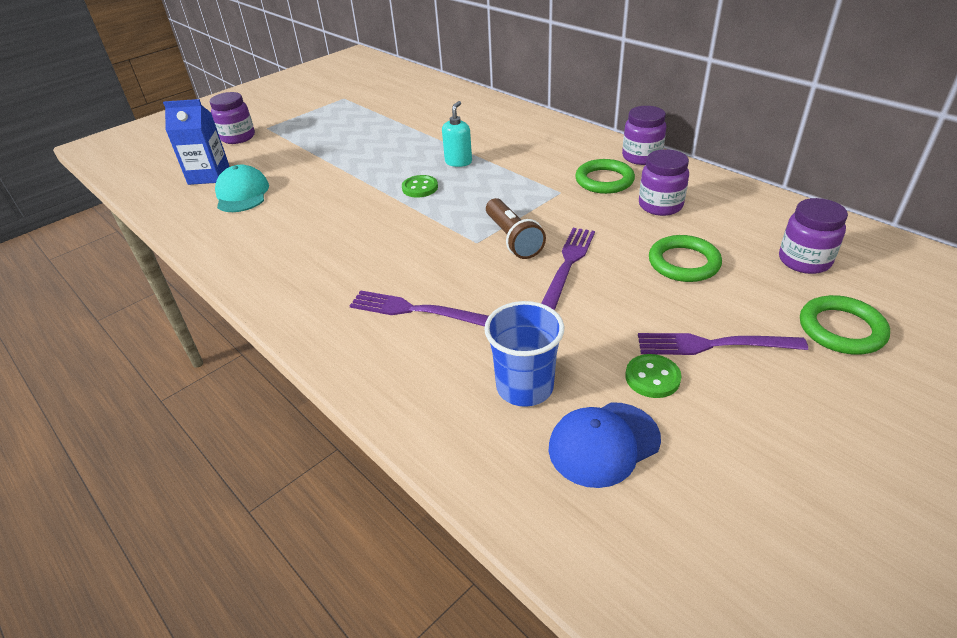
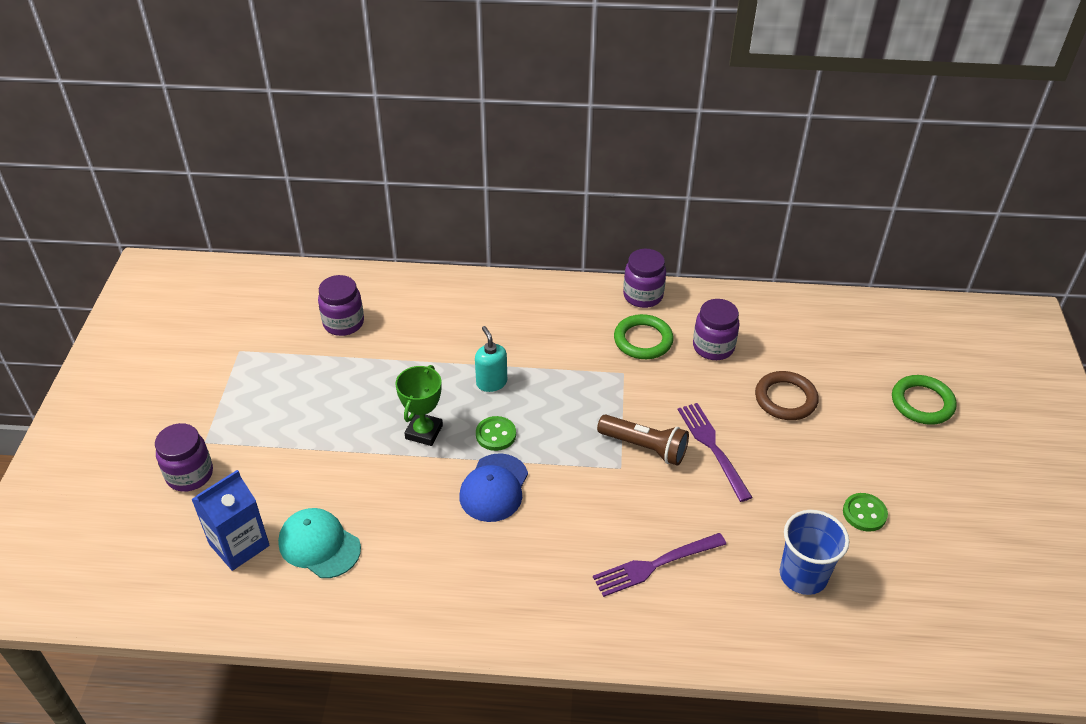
camera: 45 degrees left, 5 degrees up
blue cap [549,402,661,488] -> blue cap moved to [459,453,528,522]
purple fork [638,333,808,355] -> none
green ring [649,235,722,282] -> brown ring [755,371,819,420]
purple jar [779,198,848,274] -> purple jar moved to [318,275,364,336]
none -> green trophy [395,365,443,446]

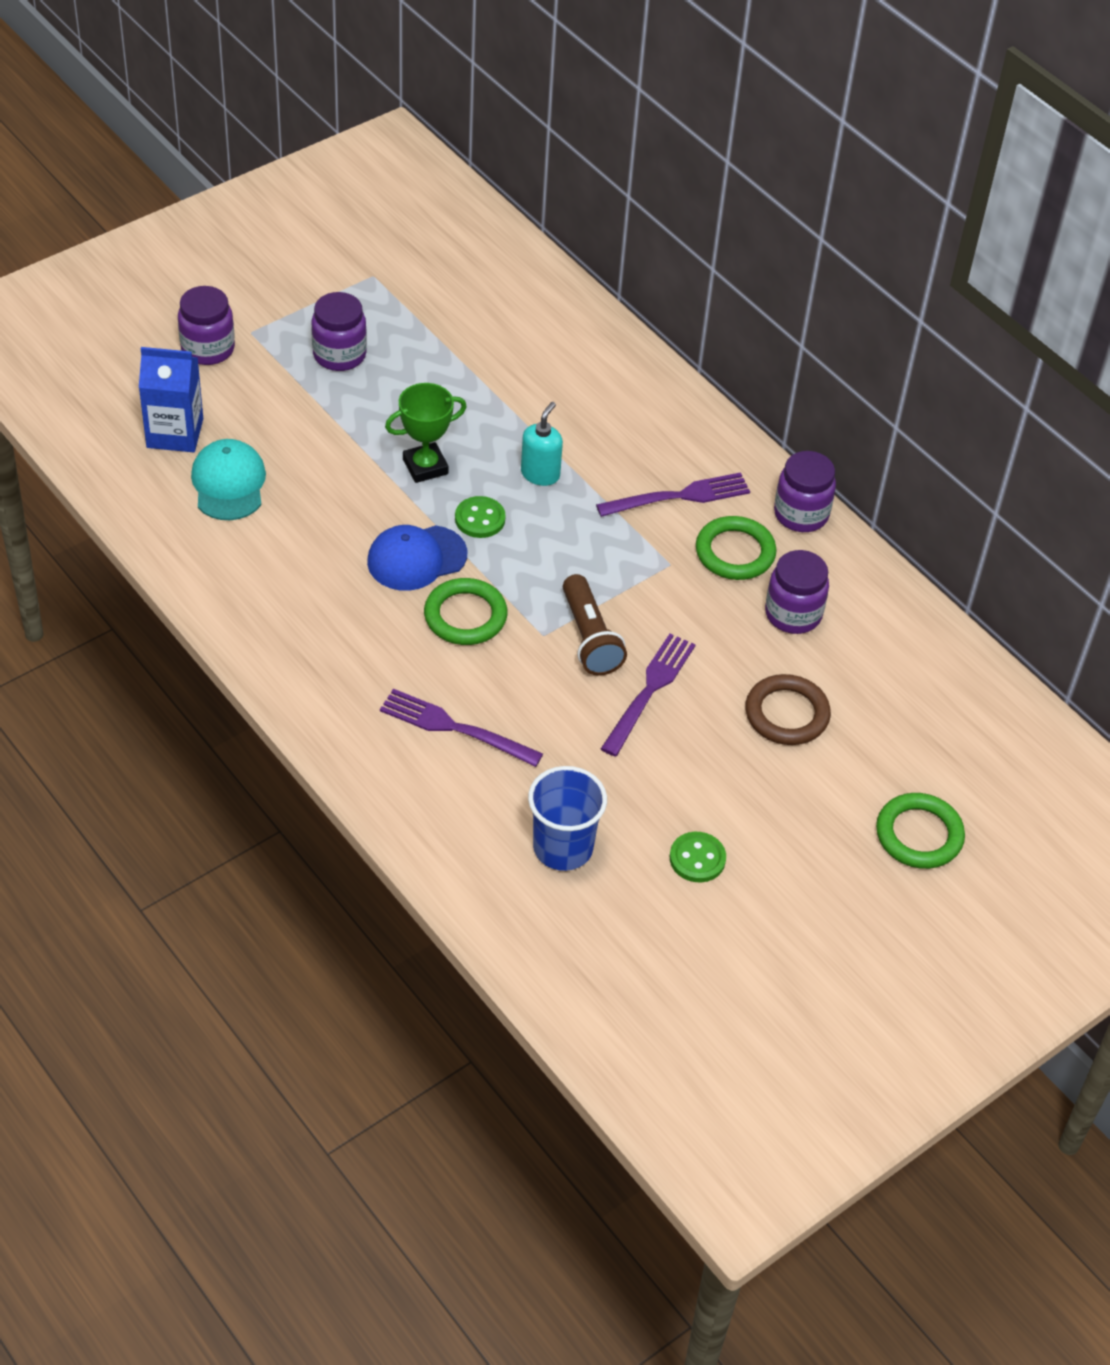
camera: 45 degrees right, 5 degrees up
purple jar [318,275,364,336] -> purple jar moved to [311,292,367,371]
none -> green ring [424,578,508,645]
none -> purple fork [596,472,750,517]

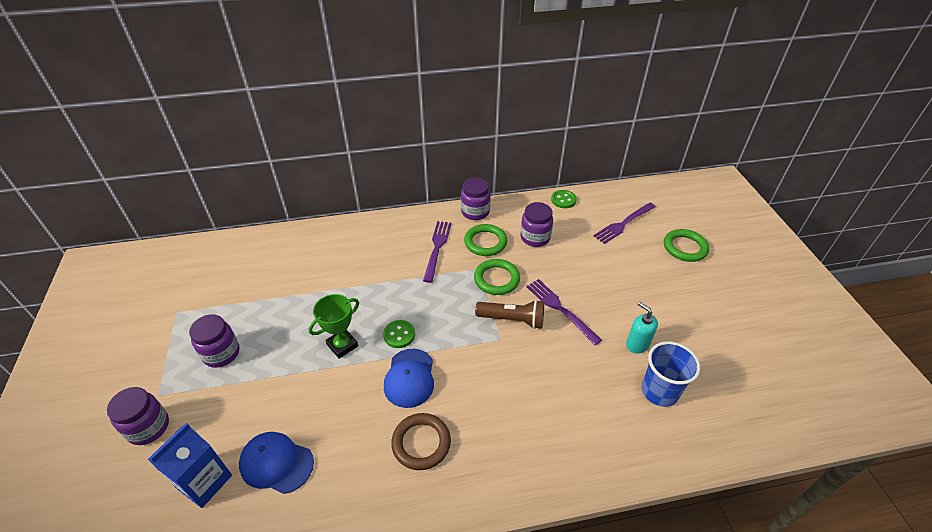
camera: 60 degrees left, 5 degrees down
turquoise cap [191,439,266,520] -> blue cap [239,432,314,494]
purple fork [380,689,543,767] -> purple fork moved to [593,203,656,244]
green trophy [385,383,467,483] -> green trophy turned 45 degrees clockwise [308,294,359,359]
green ring [424,578,508,645] -> green ring moved to [474,259,520,295]
turquoise soap dispenser [521,402,563,486] -> turquoise soap dispenser moved to [626,302,658,353]
green button [670,832,726,882] -> green button moved to [551,190,577,208]
brown ring [745,674,831,745] -> brown ring moved to [391,413,451,470]

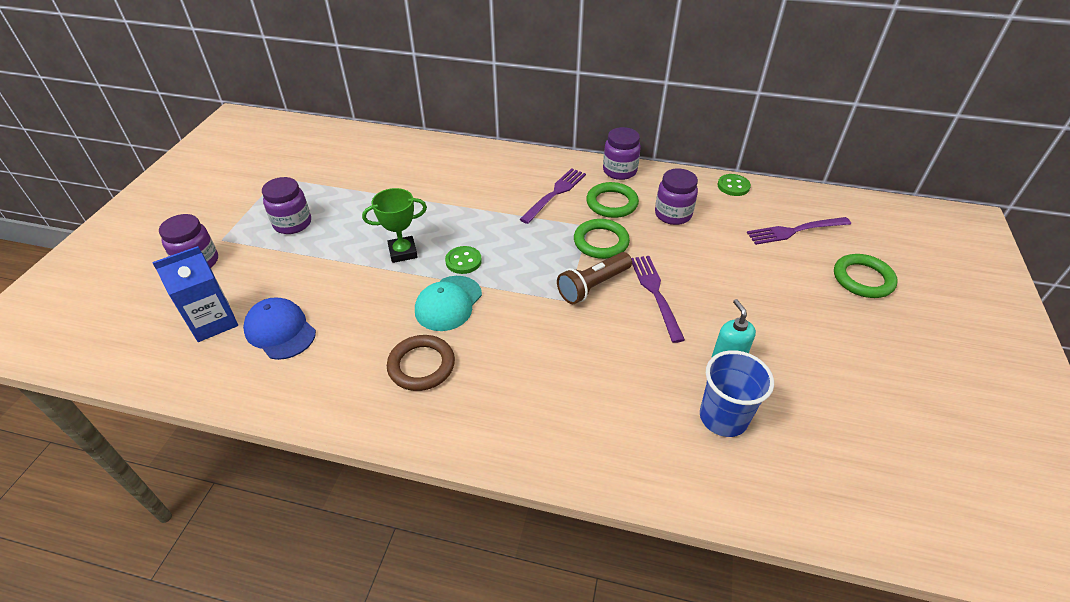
camera: 25 degrees right, 0 degrees up
blue cap [384,349,434,408] -> turquoise cap [415,276,482,331]
brown flashlight [475,300,544,329] -> brown flashlight turned 105 degrees clockwise [557,252,632,304]

